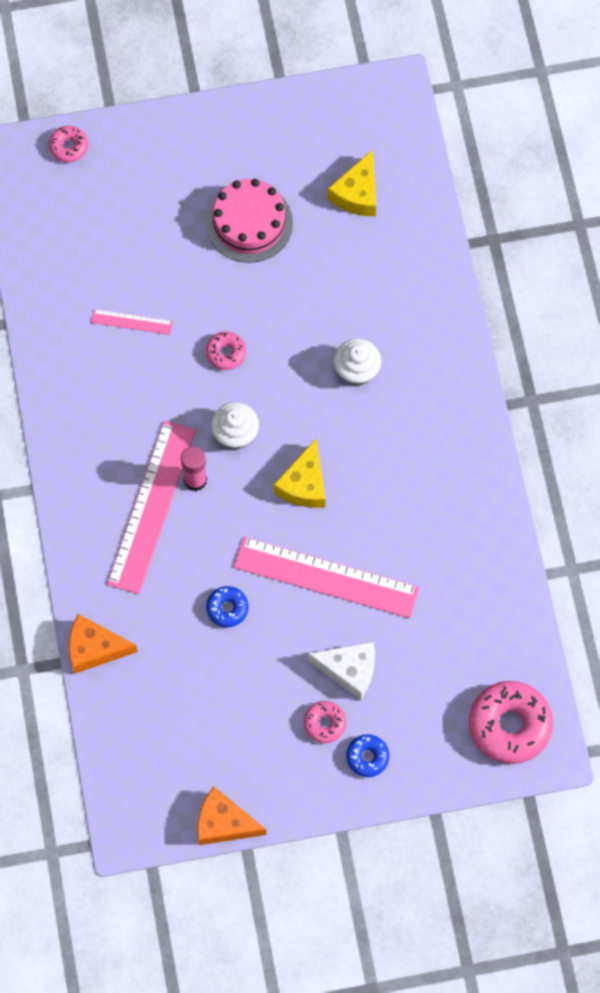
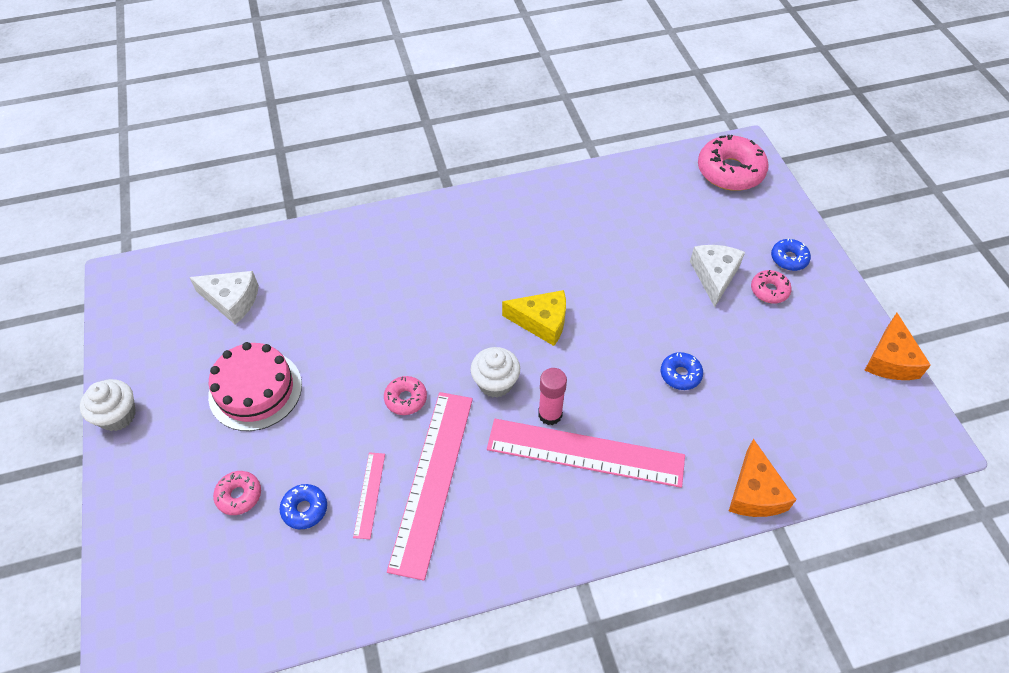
camera: 95 degrees left, 15 degrees down
pink donut [49,126,88,163] -> pink donut moved to [213,471,261,515]
pink ruler [234,537,420,618] -> pink ruler moved to [387,392,473,581]
yellow cheese [328,150,376,216] -> white cheese [189,271,259,325]
white cupcake [334,339,381,386] -> white cupcake moved to [80,379,136,431]
none -> blue donut [280,484,327,529]

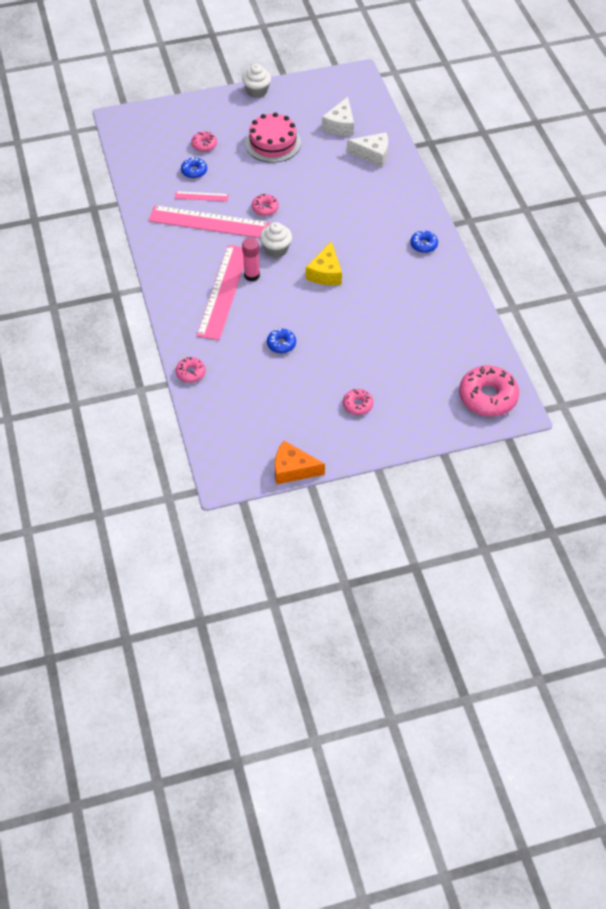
camera: 90 degrees right, 0 degrees up
white cheese [690,245,745,307] -> white cheese moved to [347,133,388,167]
orange cheese [729,439,797,517] -> pink donut [176,357,206,383]
blue donut [771,239,811,271] -> blue donut moved to [410,230,438,253]

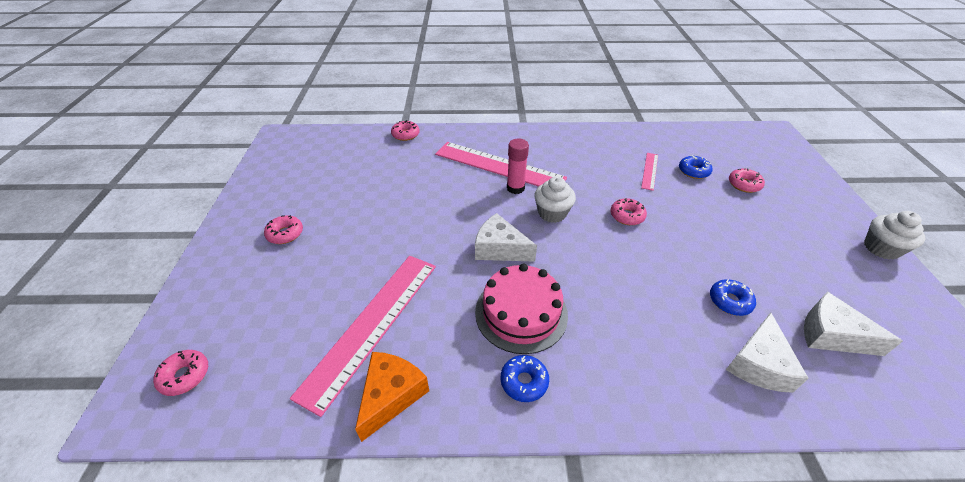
camera: 105 degrees right, 10 degrees down
pink ruler [149,205,269,238] -> pink ruler moved to [290,256,436,417]
pink cake [245,112,301,163] -> pink cake moved to [475,264,568,354]
blue donut [267,329,296,353] -> blue donut moved to [710,279,756,316]
orange cheese [275,441,325,485] -> orange cheese moved to [355,352,429,442]
yellow cheese [306,241,342,285] -> white cheese [475,213,537,262]
pink donut [459,366,519,416] -> pink donut [153,350,208,396], size x0.51

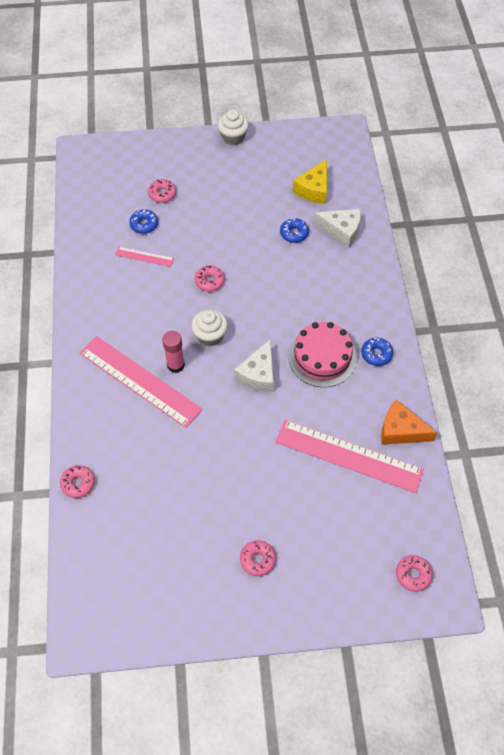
camera: 95 degrees left, 15 degrees up
pink ruler [435,142,567,187] -> pink ruler turned 75 degrees counterclockwise [80,336,203,428]
white cheese [804,292,903,356] -> yellow cheese [293,159,327,204]

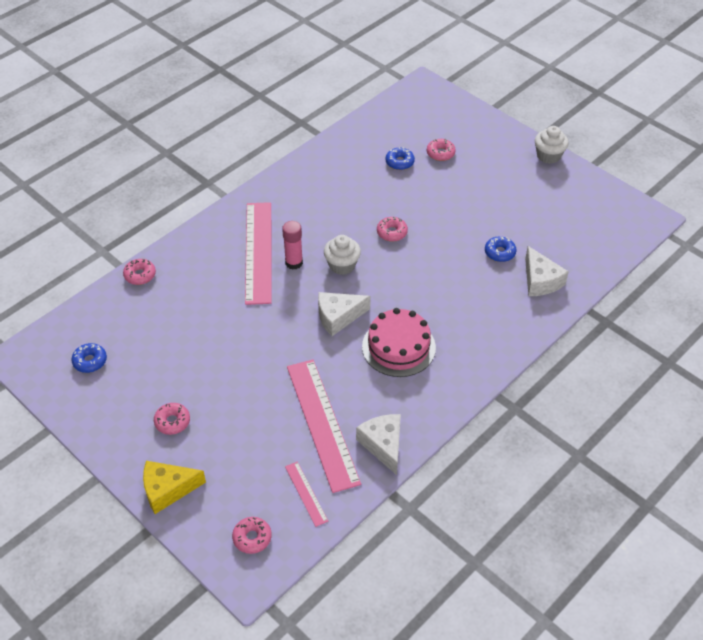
camera: 50 degrees right, 10 degrees down
pink ruler [115,247,174,267] -> pink ruler moved to [285,462,328,527]
yellow cheese [293,159,327,204] -> yellow cheese moved to [143,461,206,514]
blue donut [361,338,393,366] -> blue donut moved to [71,343,107,373]
orange cheese [381,400,437,445] -> white cheese [356,414,401,475]

